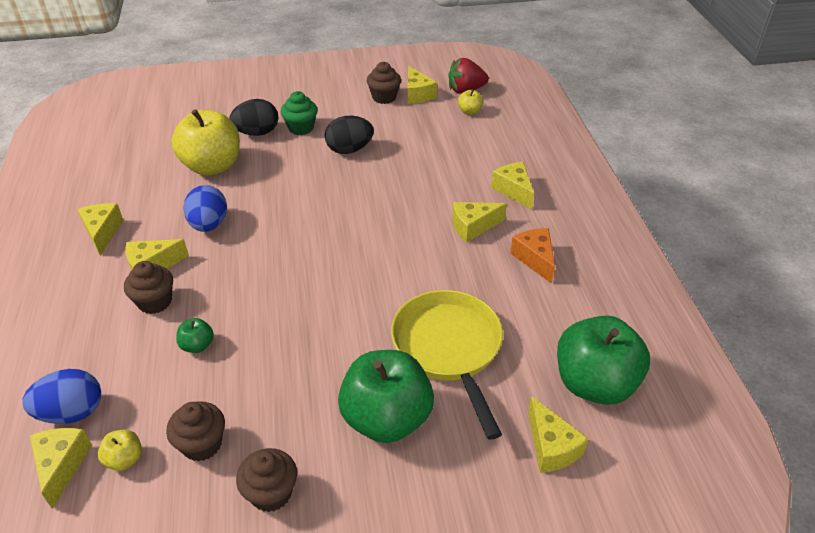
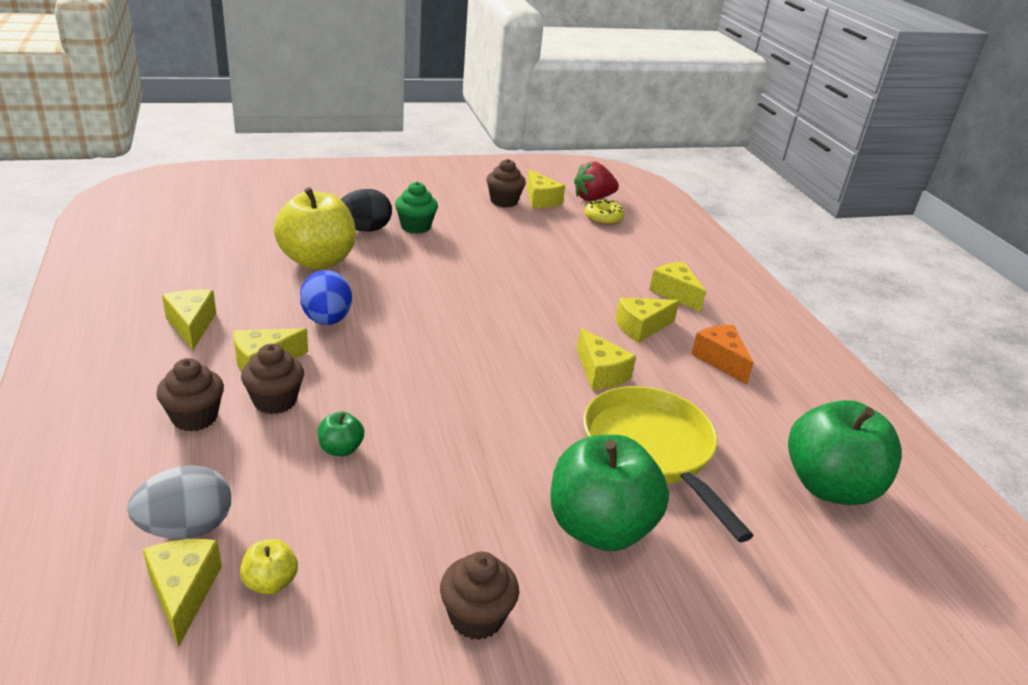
camera: 10 degrees left, 10 degrees down
blue egg [22,369,101,424] -> grey egg [127,465,231,539]
brown cupcake [166,401,225,462] -> brown cupcake moved to [156,358,224,431]
black egg [325,116,374,154] -> none
yellow apple [458,89,483,115] -> yellow donut [585,198,625,225]
yellow cheese [528,396,589,473] -> yellow cheese moved to [577,328,636,390]

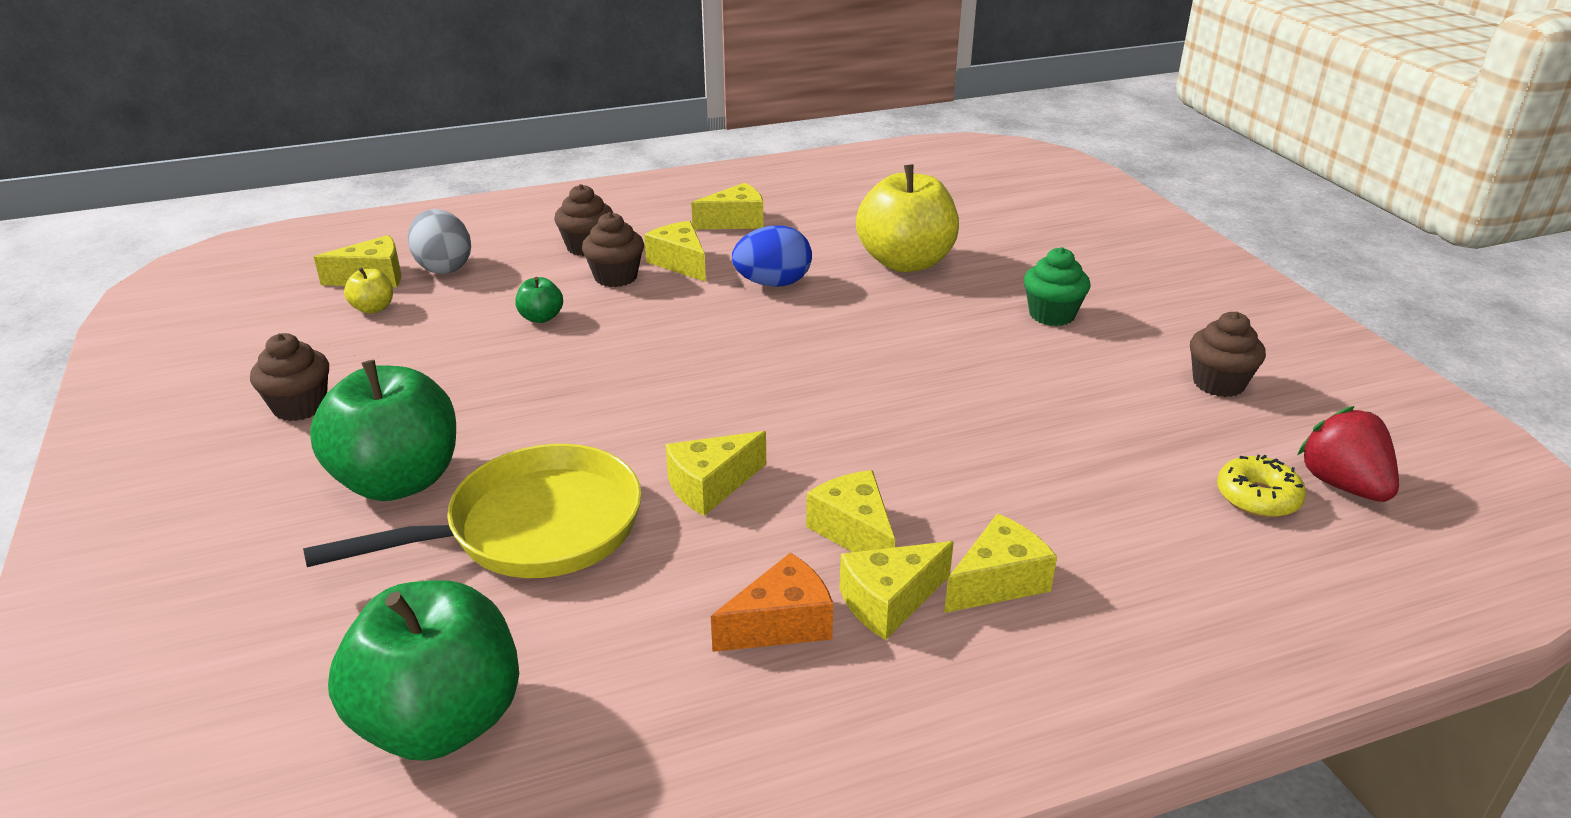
camera: 90 degrees right, 0 degrees up
black egg [341,189,392,232] -> none
yellow cheese [527,169,565,208] -> yellow cheese moved to [840,541,954,640]

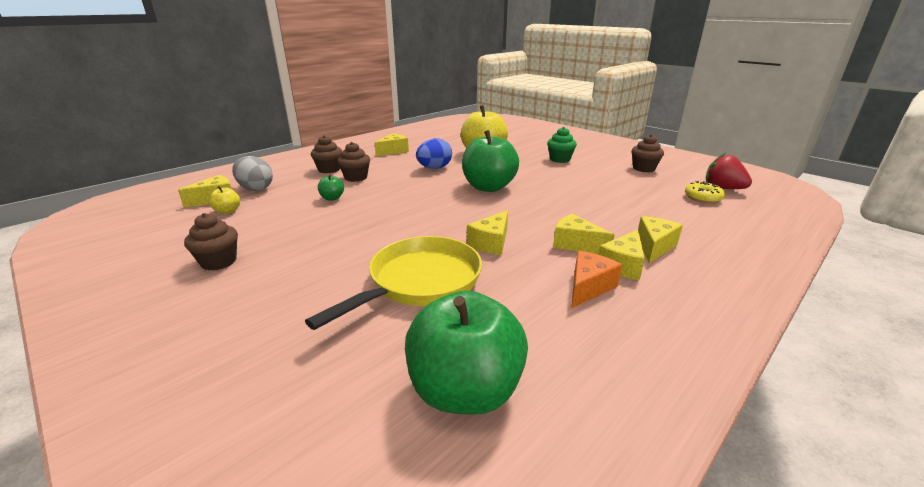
camera: 25 degrees left, 5 degrees down
green apple [310,360,456,501] -> green apple moved to [462,130,519,192]
yellow cheese [644,221,706,282] -> none

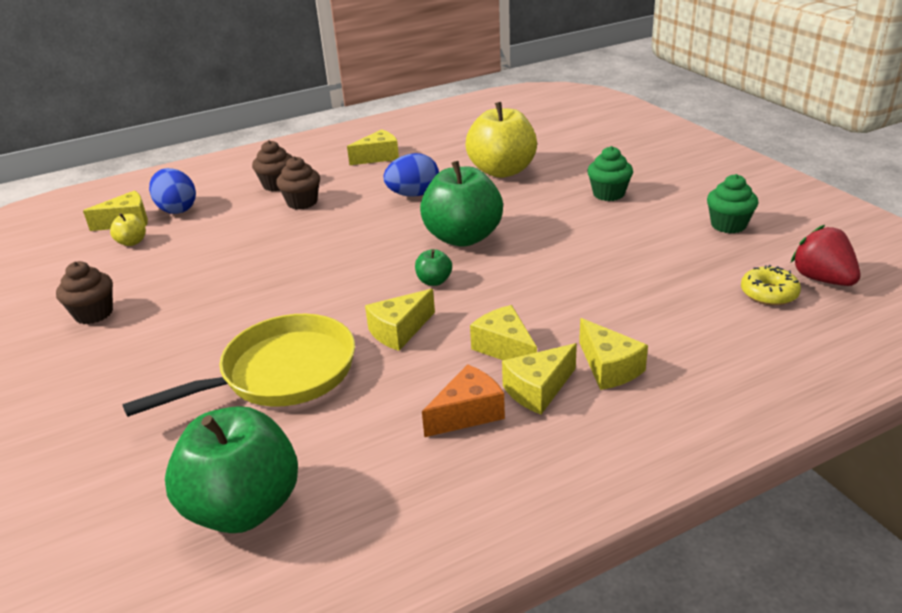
camera: 20 degrees right, 5 degrees up
grey egg [232,156,273,191] -> blue egg [149,168,196,214]
green apple [318,174,344,201] -> green apple moved to [415,249,452,286]
brown cupcake [631,134,664,172] -> green cupcake [707,174,758,233]
yellow cheese [638,216,683,263] -> yellow cheese turned 105 degrees clockwise [579,318,648,390]

